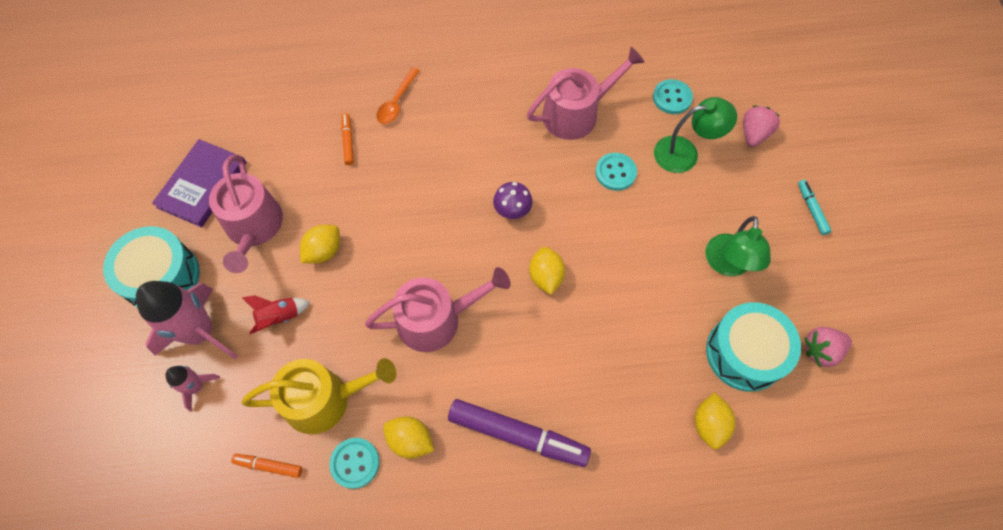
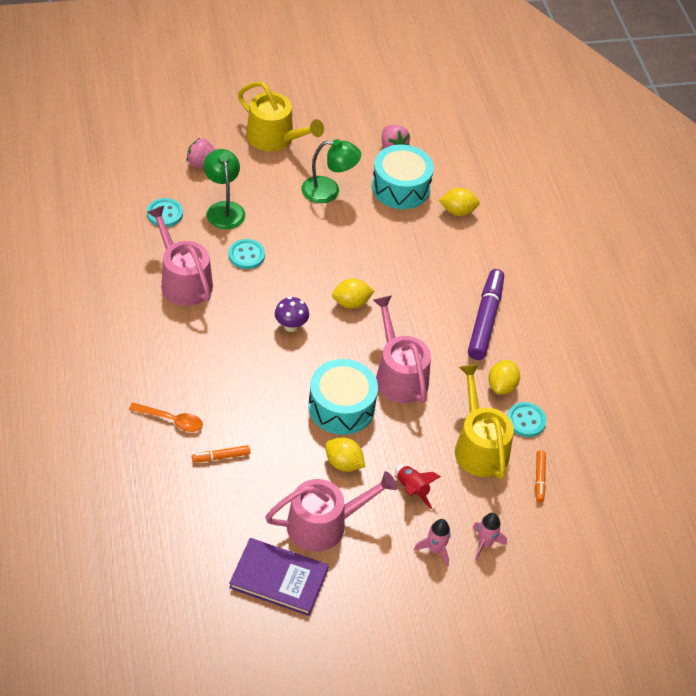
camera: 100 degrees left, 15 degrees down
turquoise drum [103,226,200,308] -> turquoise drum moved to [308,359,378,435]
pink rocket [136,281,238,360] -> pink rocket [414,519,451,567], size x0.50
turquoise marker [798,180,831,235] -> yellow watering can [238,81,324,151]

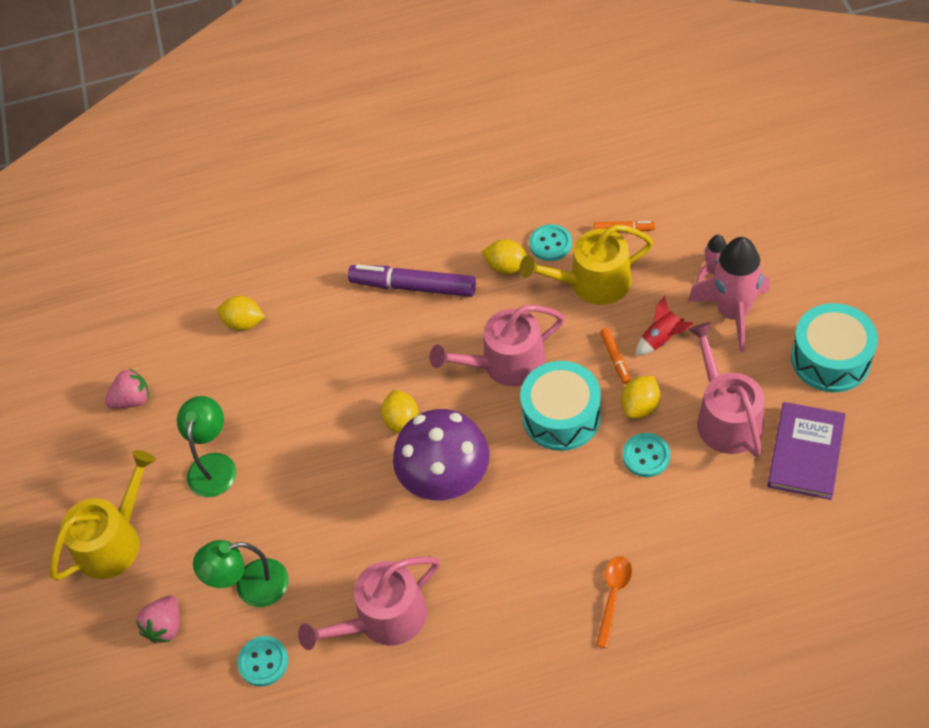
camera: 80 degrees left, 5 degrees up
orange marker [192,445,250,463] -> orange marker moved to [600,328,631,384]
turquoise button [229,239,265,269] -> turquoise button moved to [623,433,670,477]
purple mushroom [275,297,309,332] -> purple mushroom [393,409,490,500], size x2.19
turquoise drum [372,144,434,209] -> turquoise drum moved to [791,303,878,392]
pink rocket [414,519,451,567] -> pink rocket [688,237,770,352], size x2.02
yellow lemon [439,188,480,216] -> yellow lemon turned 75 degrees counterclockwise [217,296,265,331]

